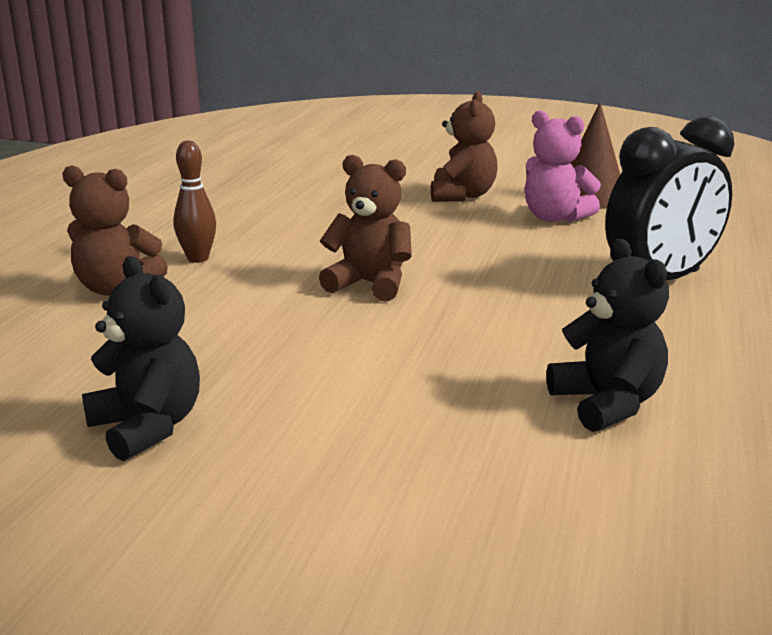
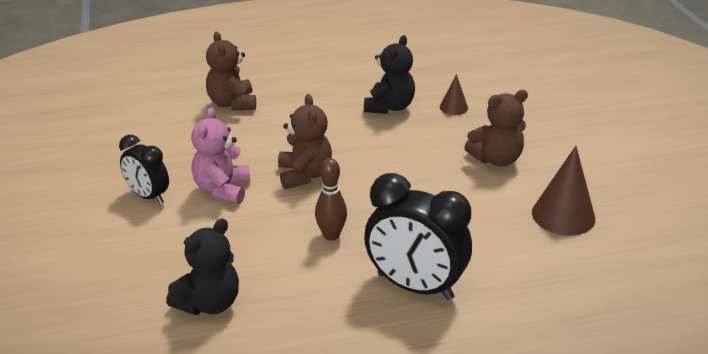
camera: 60 degrees right, 10 degrees up
black teddy bear [82,256,200,461] -> black teddy bear moved to [364,35,415,114]
brown bowling pin [174,140,216,263] -> brown bowling pin moved to [315,158,347,241]
pink teddy bear [525,110,601,222] -> pink teddy bear moved to [191,107,250,204]
none -> black clock [119,135,169,204]
none -> brown cone [440,74,468,115]

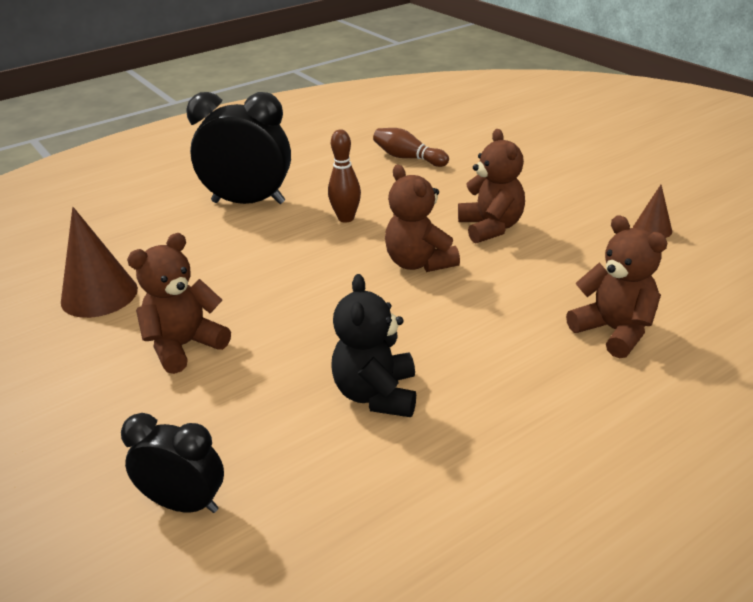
camera: 160 degrees right, 0 degrees up
black clock [119,135,169,204] -> black clock moved to [121,413,224,513]
black teddy bear [166,218,239,315] -> brown bowling pin [373,128,449,167]
pink teddy bear [191,107,250,204] -> brown teddy bear [458,129,525,244]
brown cone [440,74,468,115] -> brown cone moved to [633,185,672,238]

